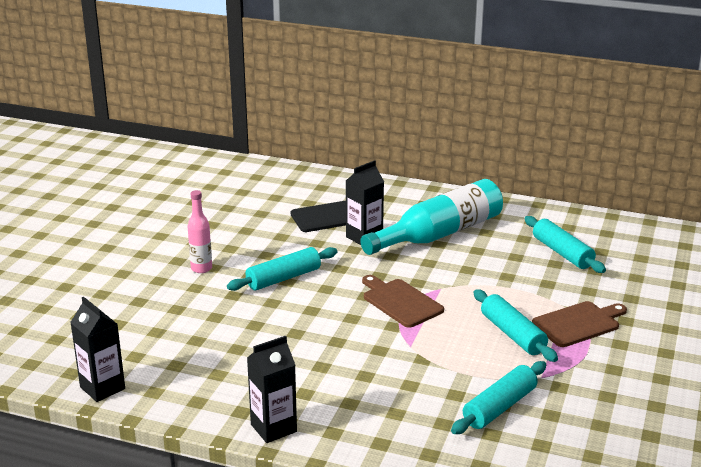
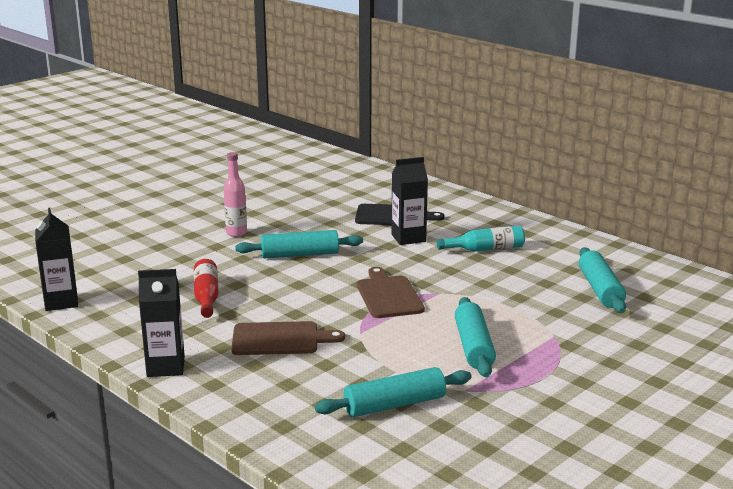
camera: 25 degrees right, 5 degrees down
turquoise bottle [360,179,503,255] -> turquoise bottle [437,226,525,252], size x0.50
brown cutting board [532,301,627,347] -> brown cutting board moved to [231,321,345,355]
none -> red bottle [194,259,219,318]

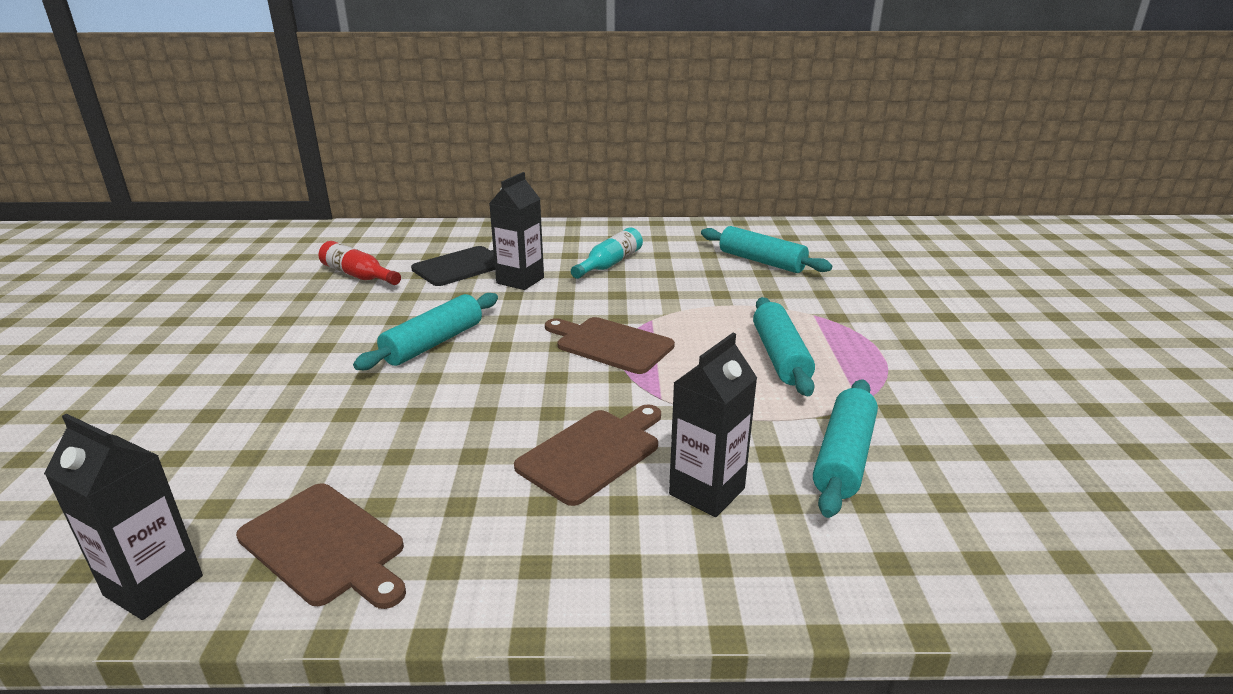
camera: 45 degrees left, 5 degrees up
black carton [138,269,185,377] -> black carton moved to [669,333,757,517]
red bottle [194,259,219,318] -> red bottle moved to [319,241,401,285]
pink bottle [224,152,247,237] -> none
turquoise rolling pin [455,297,496,377] -> turquoise rolling pin turned 45 degrees clockwise [753,297,815,396]
none -> brown cutting board [236,483,406,609]

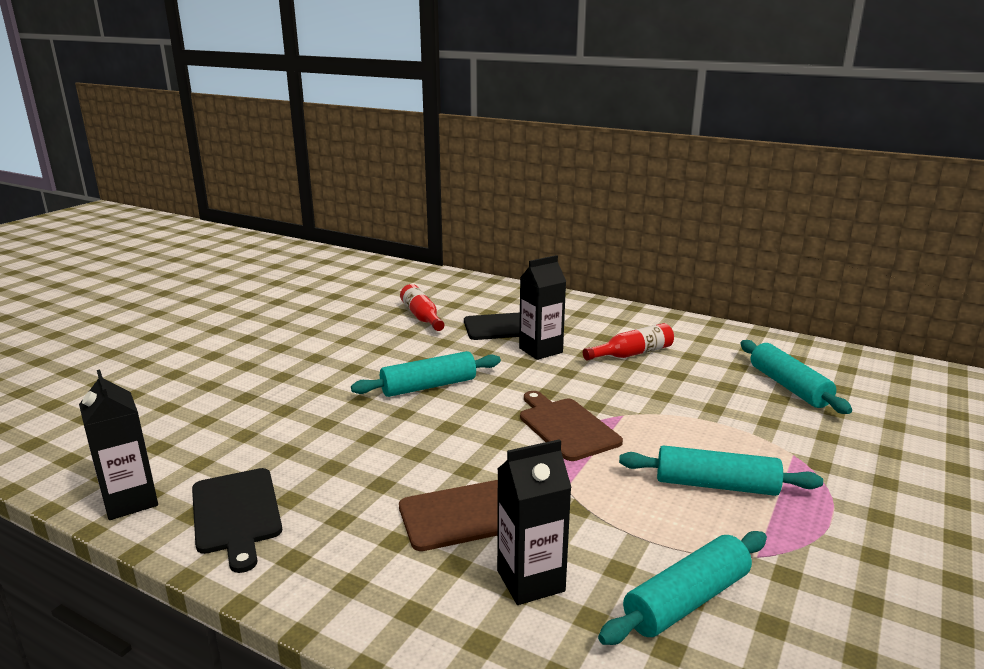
camera: 30 degrees right, 5 degrees down
brown cutting board [236,483,406,609] -> black cutting board [192,468,282,573]
turquoise bottle [571,227,643,279] -> red bottle [583,323,674,361]
turquoise rolling pin [753,297,815,396] -> turquoise rolling pin turned 75 degrees clockwise [619,445,823,496]

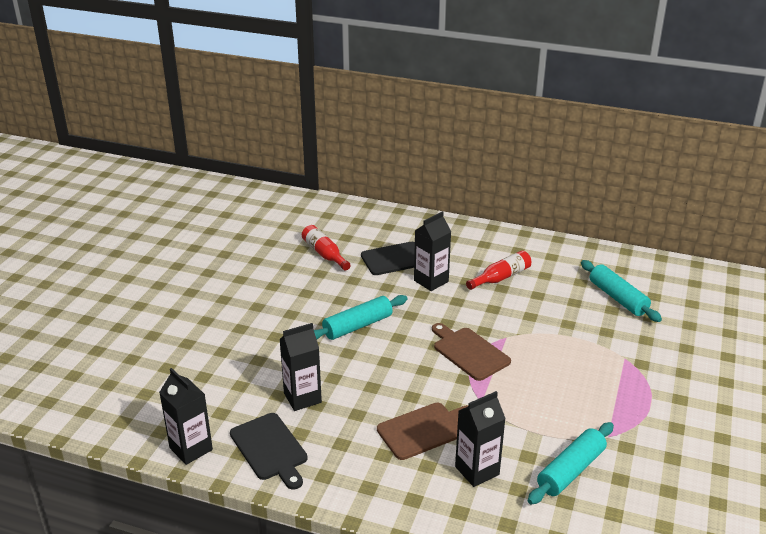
camera: 10 degrees left, 10 degrees up
turquoise rolling pin [619,445,823,496] -> none
none -> black carton [279,323,322,411]

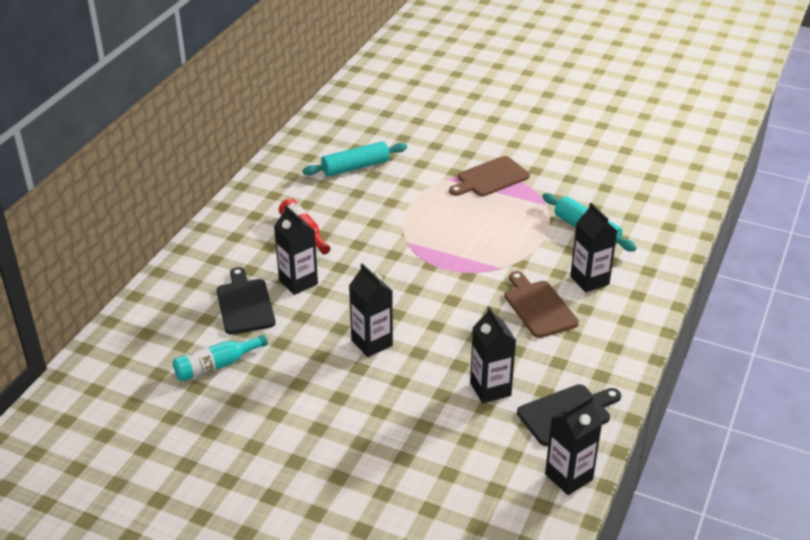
camera: 85 degrees left, 5 degrees up
red bottle [302,225,351,271] -> turquoise bottle [173,334,268,381]
turquoise rolling pin [314,295,408,340] -> black carton [349,263,393,357]
brown cutting board [432,323,511,381] -> brown cutting board moved to [449,156,530,196]

